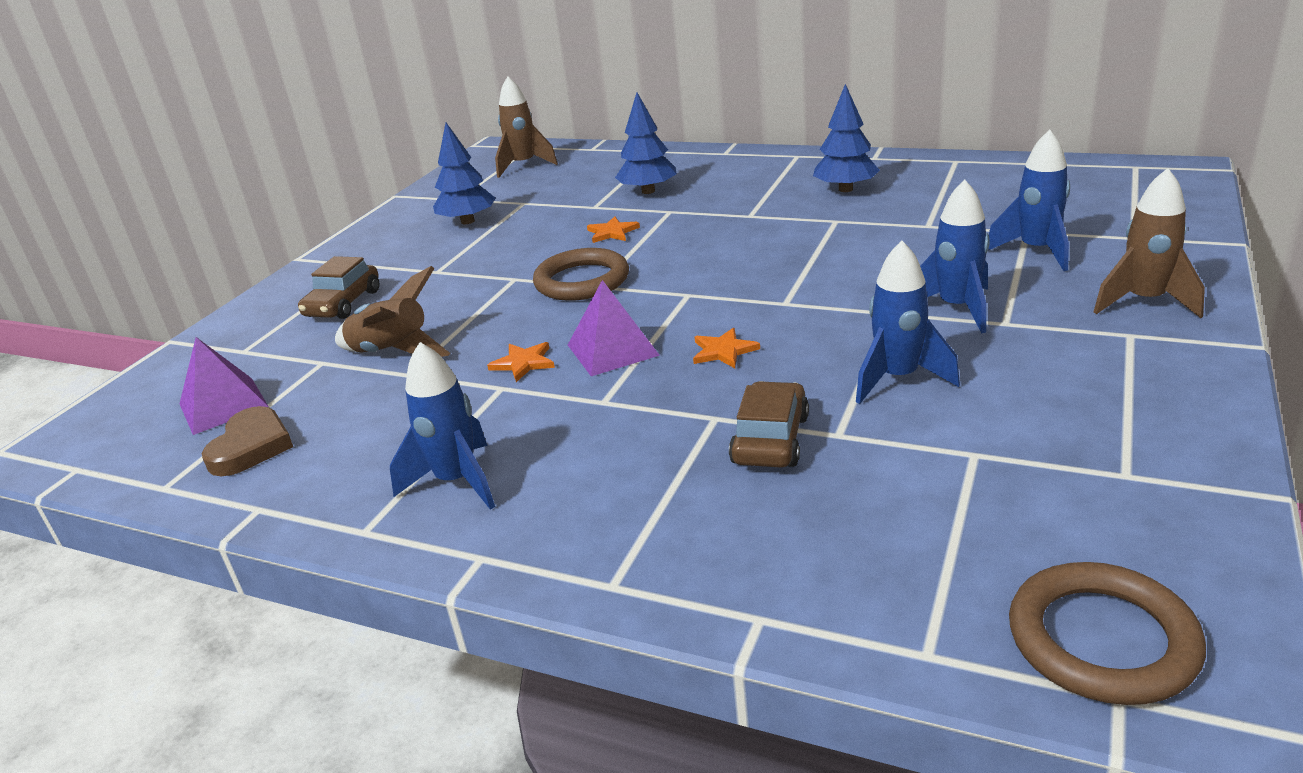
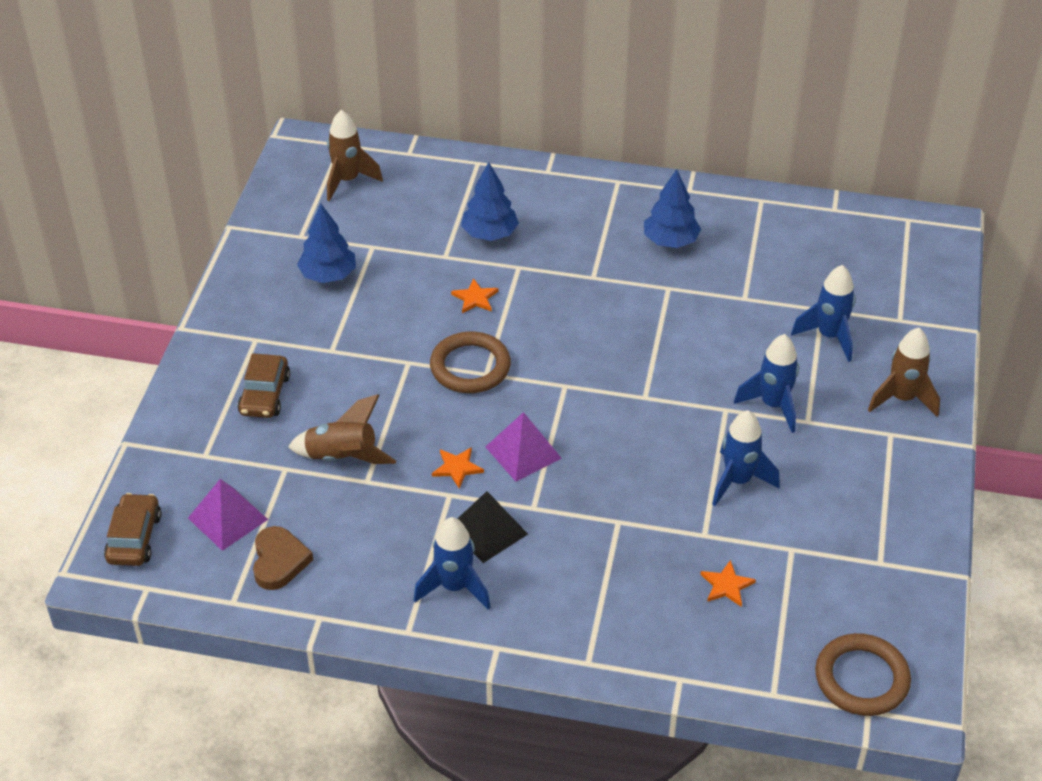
camera: 15 degrees left, 15 degrees up
orange star [693,328,760,368] -> orange star moved to [700,560,756,607]
brown car [729,381,809,468] -> brown car moved to [104,493,161,566]
none -> black pyramid [457,491,528,563]

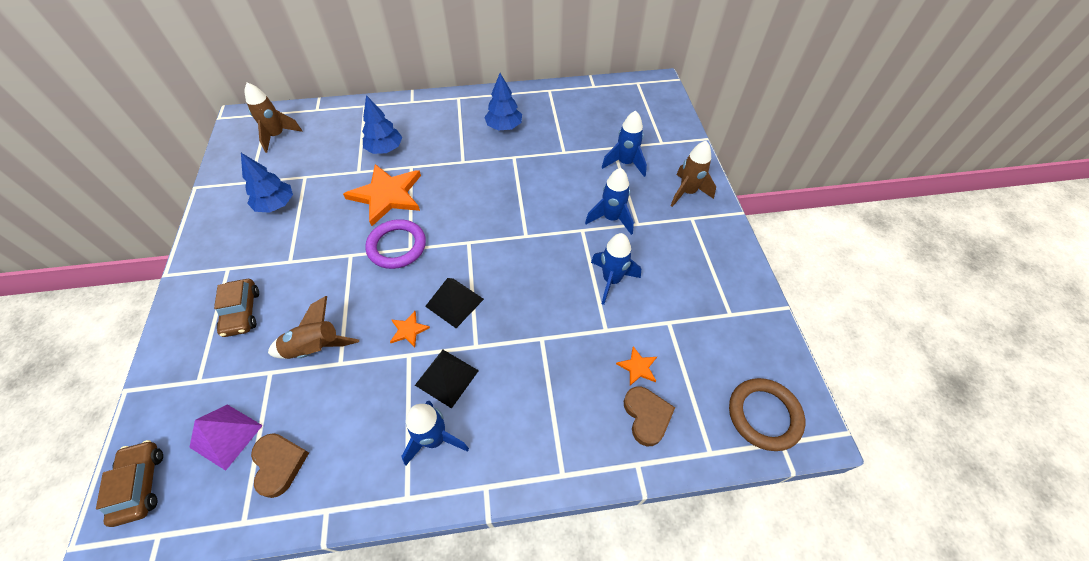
camera: 20 degrees left, 10 degrees up
brown ring [430,332,511,393] -> purple ring [365,219,426,269]
orange star [451,278,498,313] -> orange star [343,164,421,226], size x2.32
purple pyramid [486,412,562,482] -> black pyramid [425,278,484,328]
none -> brown heart [624,387,675,446]

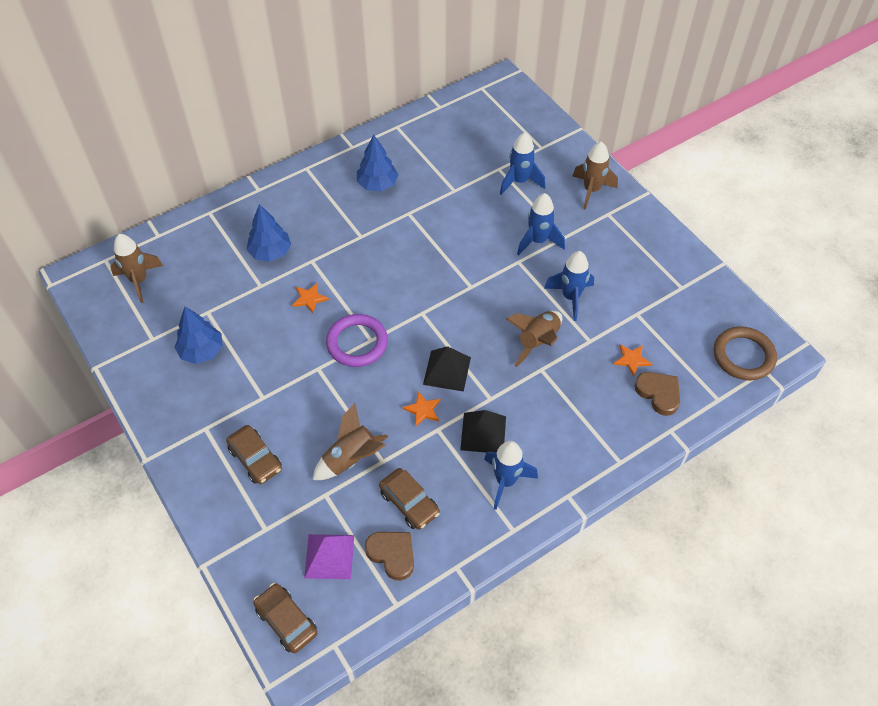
camera: 25 degrees left, 0 degrees up
orange star [343,164,421,226] -> orange star [292,283,329,313], size x0.43
none -> brown car [379,468,440,530]
none -> brown rocket [506,311,562,367]

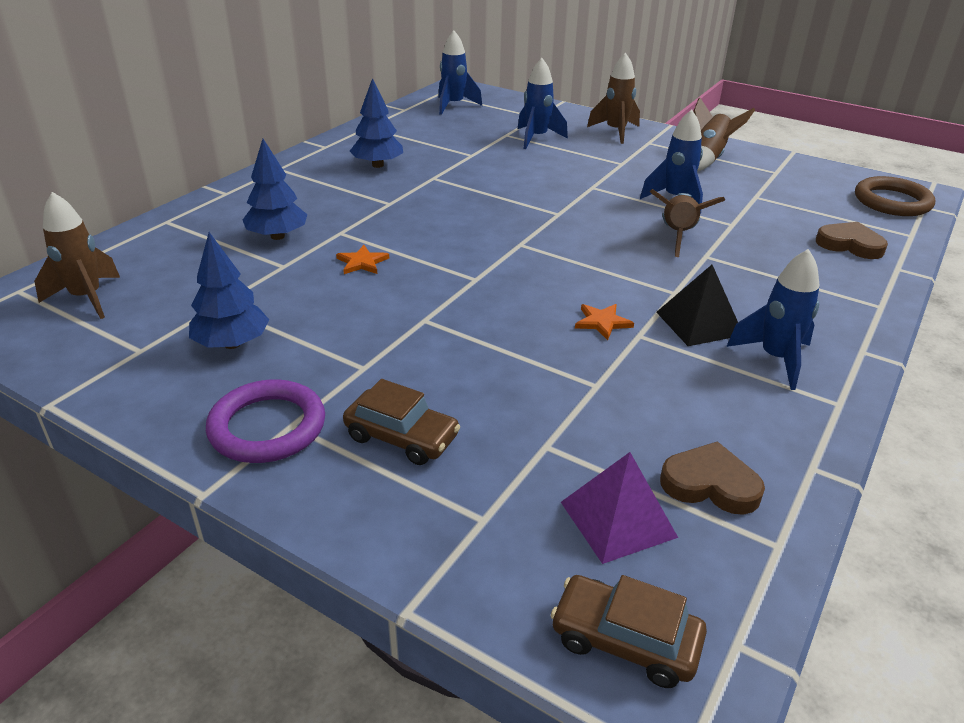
camera: 25 degrees left, 20 degrees down
brown rocket [313,403,388,480] -> brown rocket moved to [693,97,755,171]
purple ring [326,314,388,367] -> purple ring moved to [206,379,325,463]
brown car [379,468,440,530] -> none
black pyramid [423,346,471,392] -> none
blue rocket [517,193,565,256] -> blue rocket moved to [438,31,482,115]
orange star [614,345,652,377] -> none

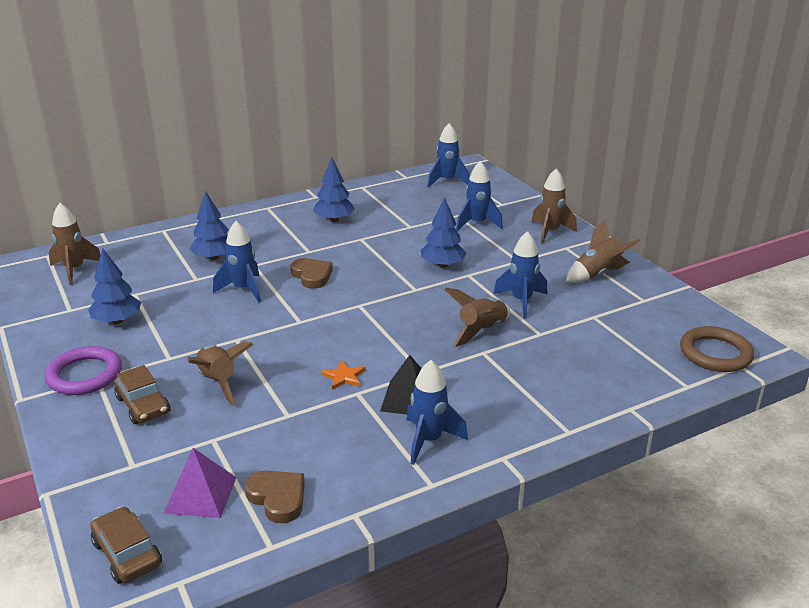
camera: 30 degrees right, 5 degrees down
orange star [336,245,389,274] -> blue rocket [213,221,261,303]
brown heart [816,222,888,259] -> brown heart moved to [290,258,333,289]
none -> brown rocket [187,341,253,406]
none -> blue tree [421,198,467,268]

